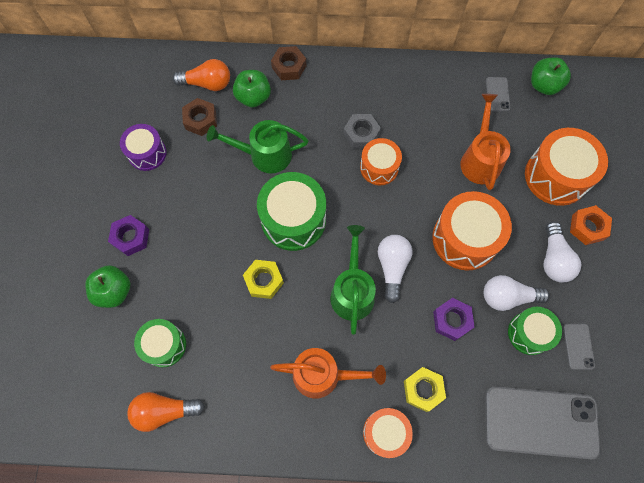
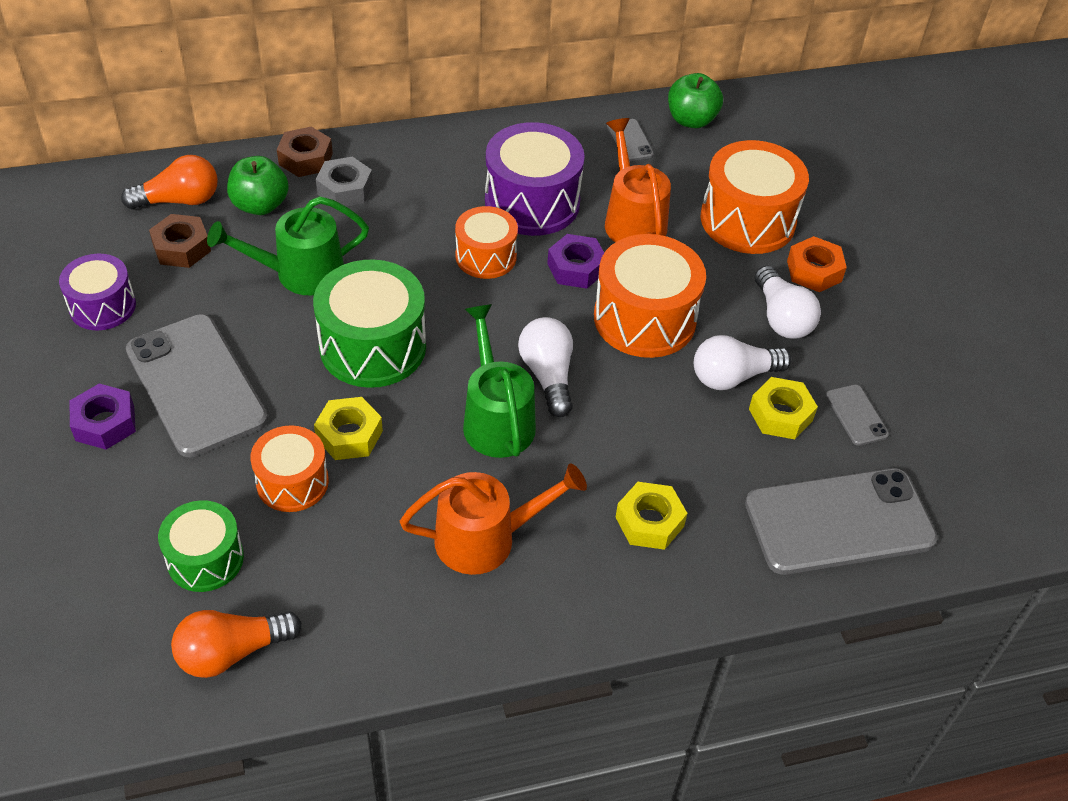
camera: 20 degrees left, 20 degrees down
green apple [86,265,130,308] -> none
grey nut [343,114,381,149] -> grey nut moved to [316,157,373,206]
orange drum [363,408,413,458] -> orange drum moved to [250,425,329,512]
purple nut [433,298,475,341] -> purple nut moved to [547,234,604,289]
green drum [508,307,562,355] -> yellow nut [749,377,818,439]
none -> grey phone [126,314,268,457]
none -> purple drum [485,122,585,236]

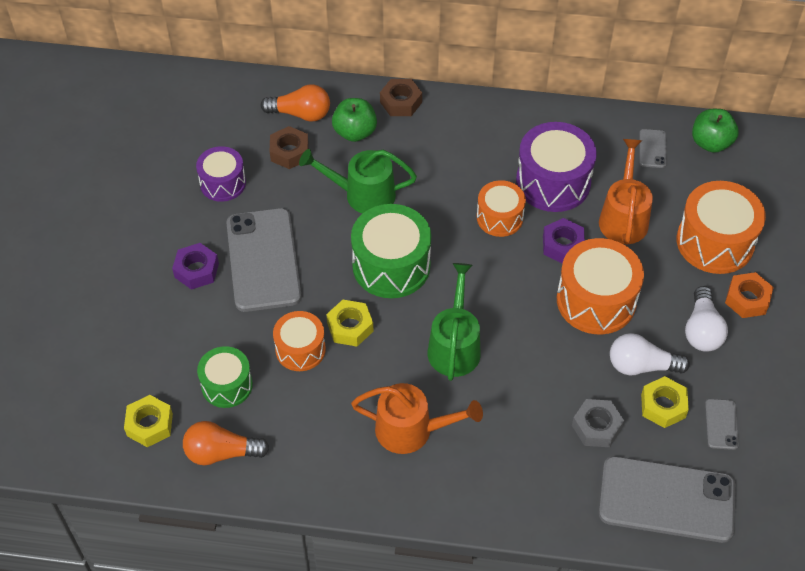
camera: 25 degrees right, 5 degrees up
grey nut [316,157,373,206] -> grey nut moved to [572,399,624,447]
white light bulb [518,317,573,417] -> none
yellow nut [616,482,687,550] -> yellow nut moved to [124,395,173,447]

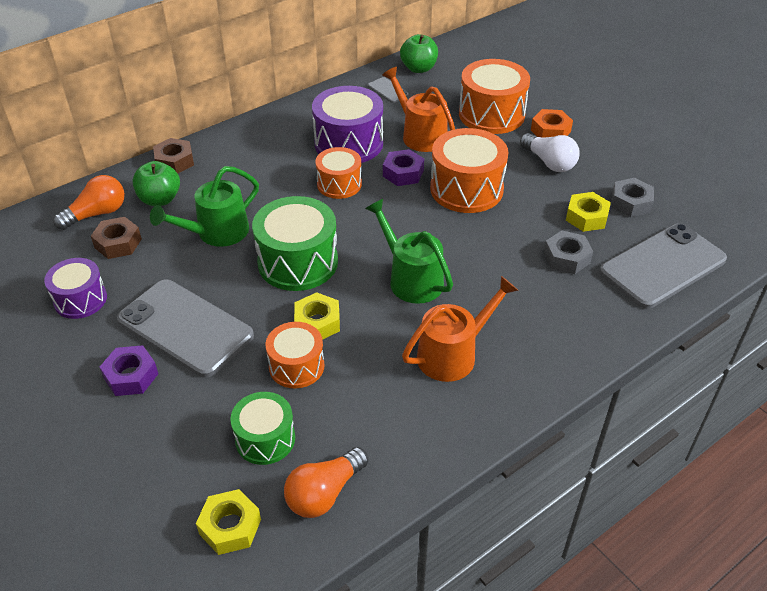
camera: 45 degrees left, 10 degrees down
white light bulb [610,333,690,375] -> none
grey phone [705,399,739,450] -> grey nut [611,178,654,217]

